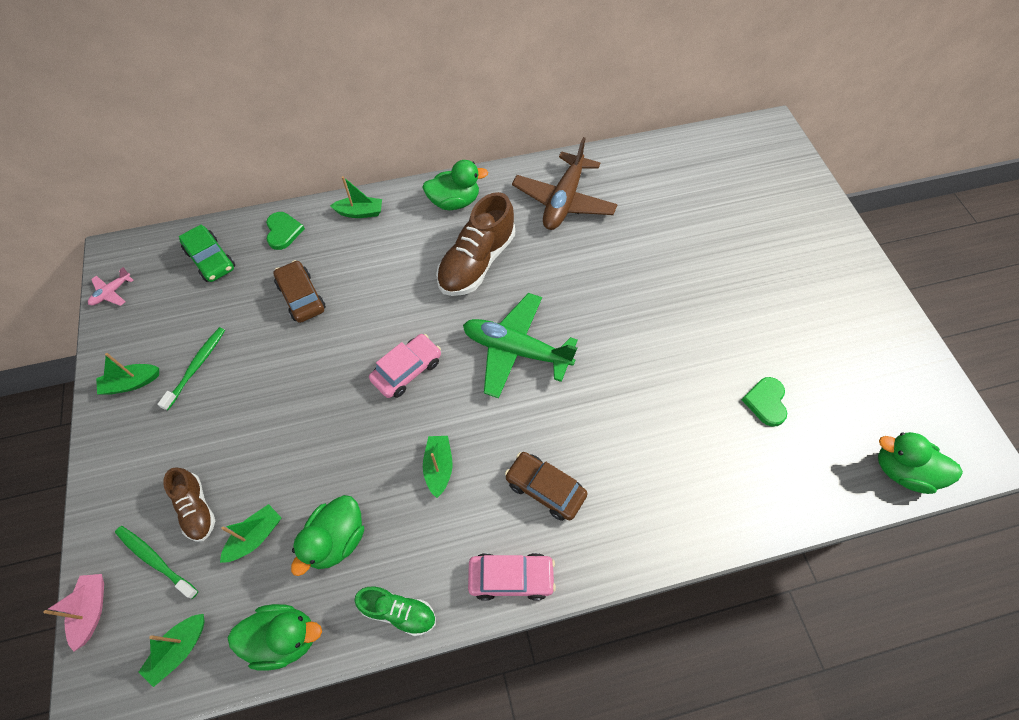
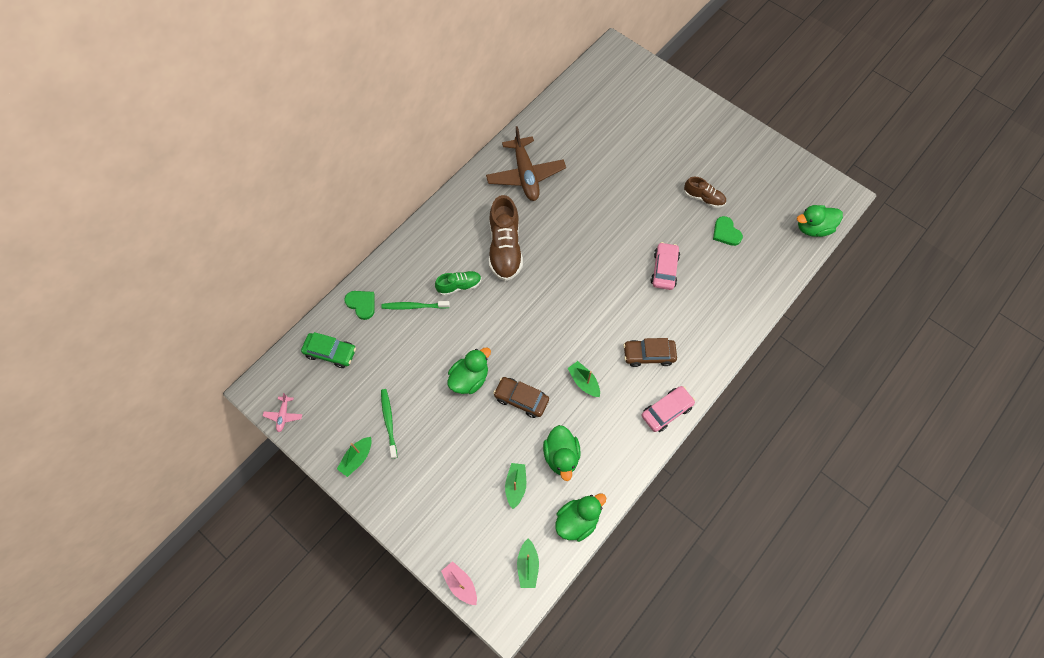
camera: 35 degrees left, 5 degrees up
green toothbrush [115,526,198,599] -> green toothbrush moved to [381,301,450,310]
brown shoe [163,468,215,542] -> brown shoe moved to [684,177,726,208]
brown car [273,260,326,323] -> brown car moved to [493,377,549,418]
green boat [330,176,382,218] -> none
green shoe [354,587,436,636] -> green shoe moved to [435,271,482,296]
pink car [369,334,441,398] -> pink car moved to [651,242,680,290]
green duck [422,160,488,210] -> green duck moved to [447,347,491,394]
green plane [463,293,578,398] -> none

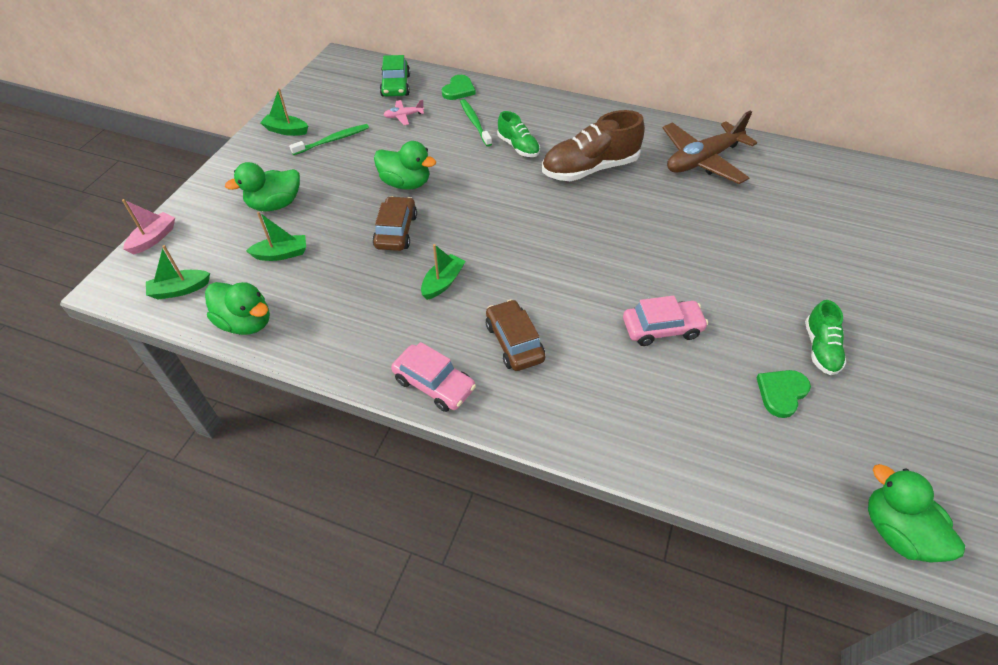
camera: 70 degrees right, 15 degrees down
pink plane [263,393,302,432] -> pink plane moved to [383,100,424,125]
green duck [543,425,581,481] -> green duck moved to [225,162,300,212]
brown shoe [684,177,726,208] -> green shoe [805,300,846,375]

